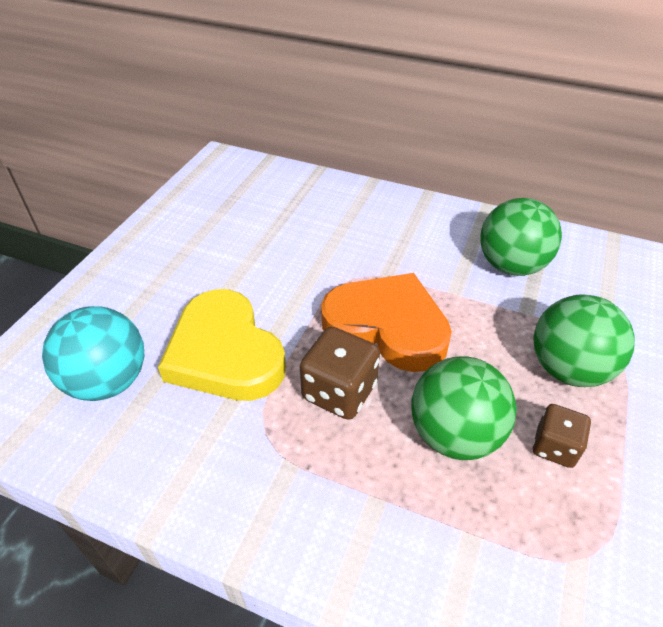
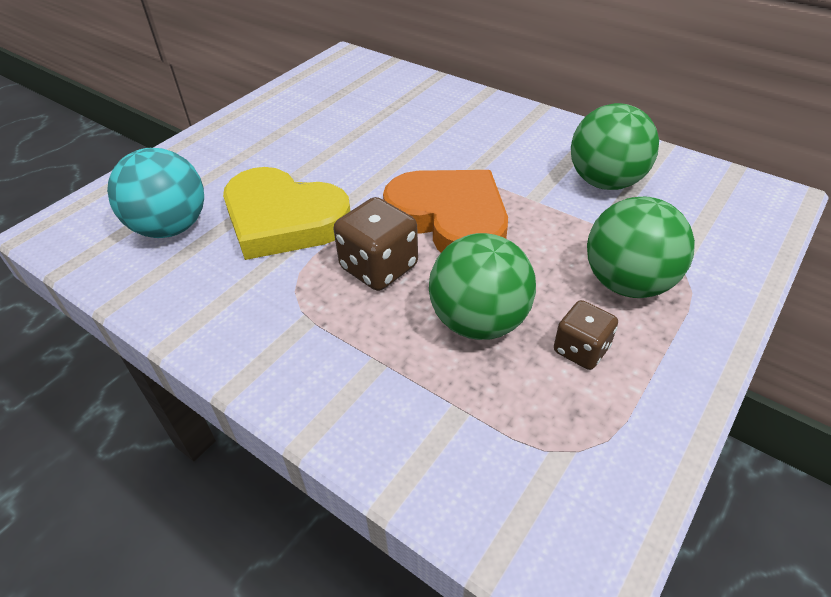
camera: 15 degrees right, 0 degrees up
yellow heart [158,289,286,401] -> yellow heart turned 45 degrees counterclockwise [223,167,350,260]

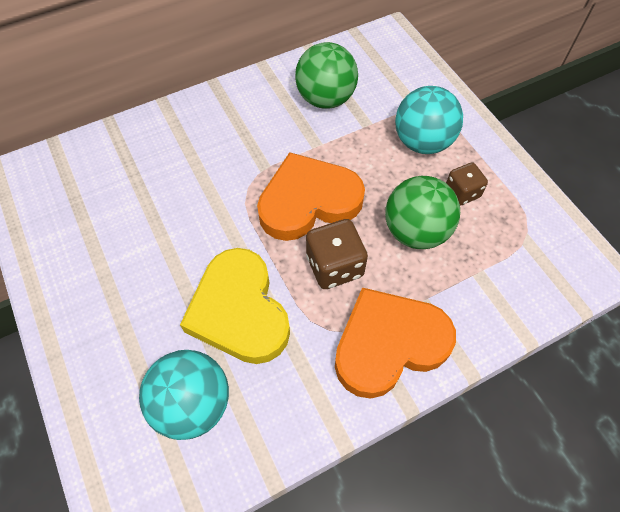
camera: 65 degrees left, 15 degrees up
yellow heart [223,167,350,260] -> yellow heart turned 105 degrees clockwise [180,248,290,364]
green ball [587,197,695,298] -> turquoise ball [395,86,463,154]
none -> orange heart [335,287,456,399]

